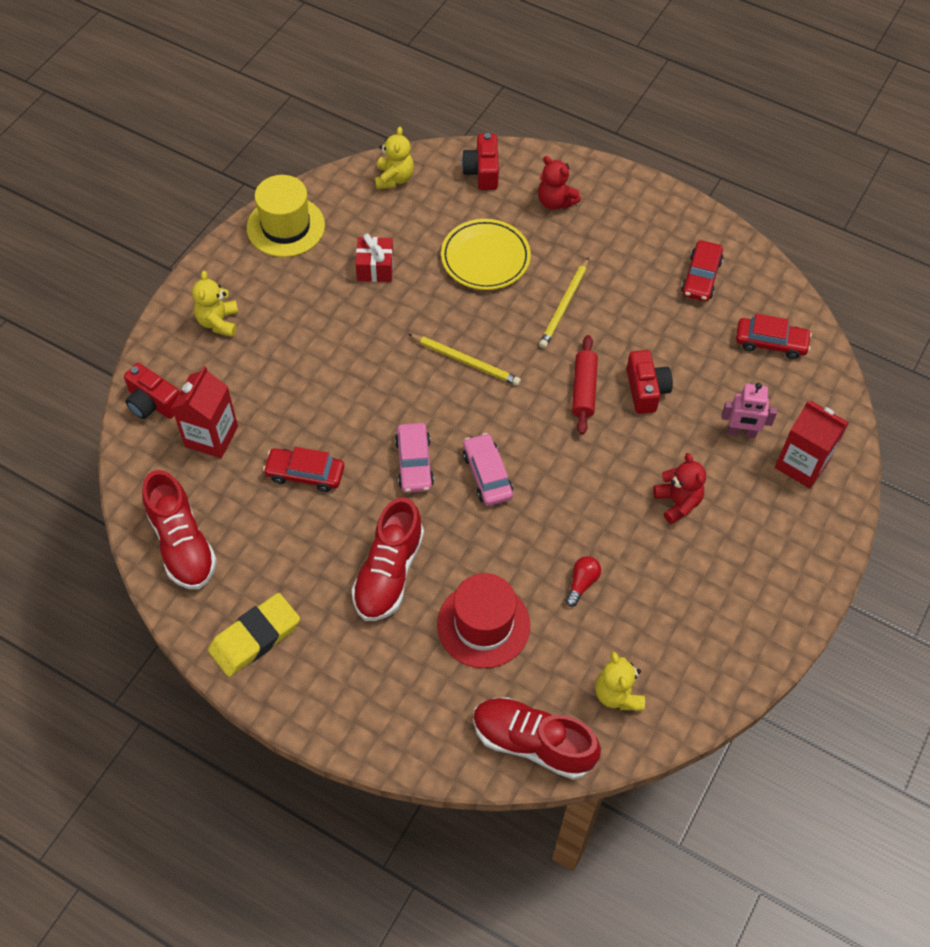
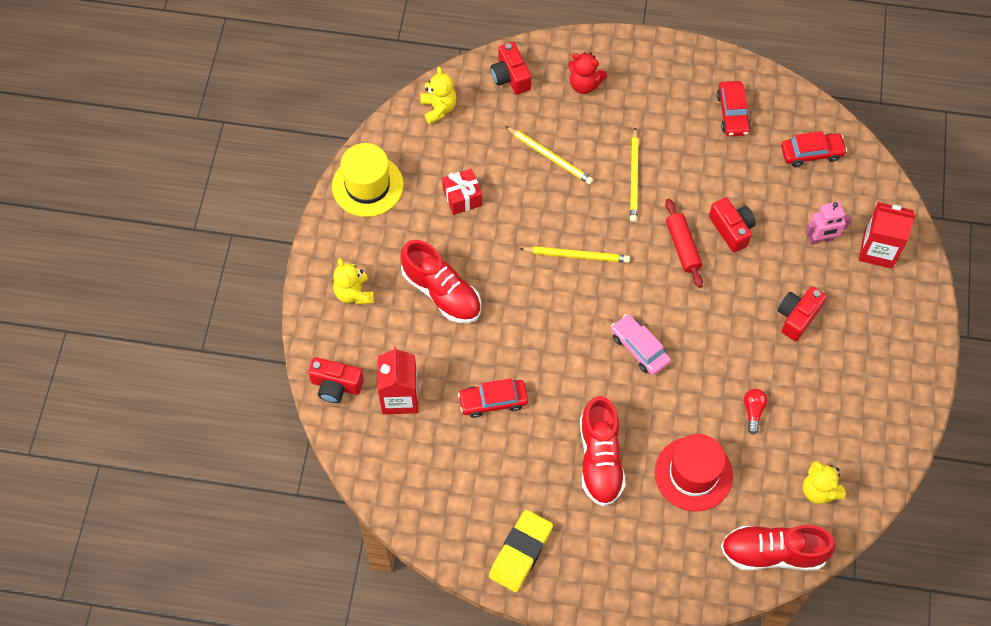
camera: 20 degrees left, 5 degrees up
red shoe [142,470,217,589] -> red shoe moved to [401,240,481,323]
pink car [395,423,434,493] -> none
yellow plate [441,219,531,290] -> yellow pencil [505,126,593,184]
red teddy bear [653,453,706,524] -> red camera [777,286,827,341]

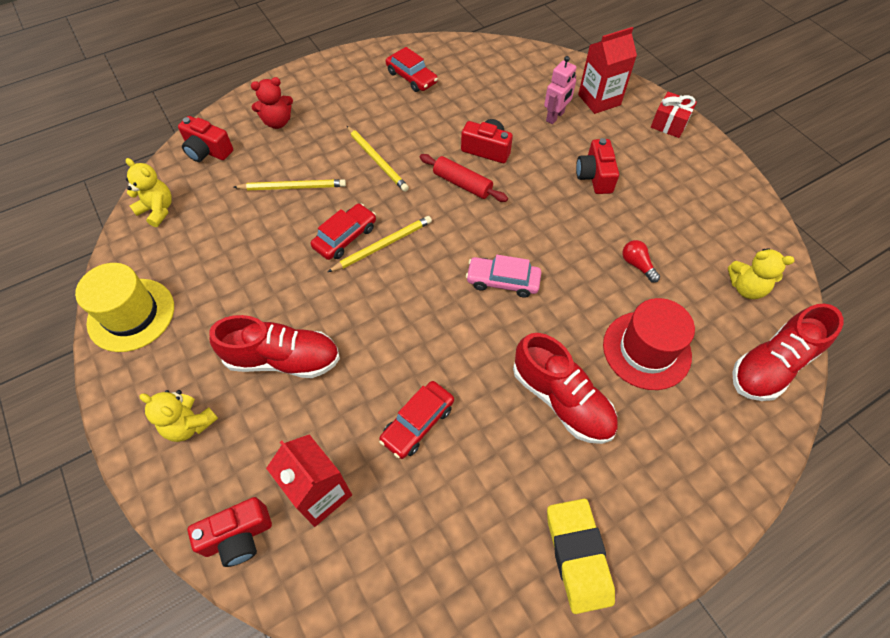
camera: 40 degrees left, 5 degrees down
red gift [442,169,482,215] -> red gift moved to [651,92,697,138]
red car [781,131,847,167] -> red car moved to [311,203,376,260]

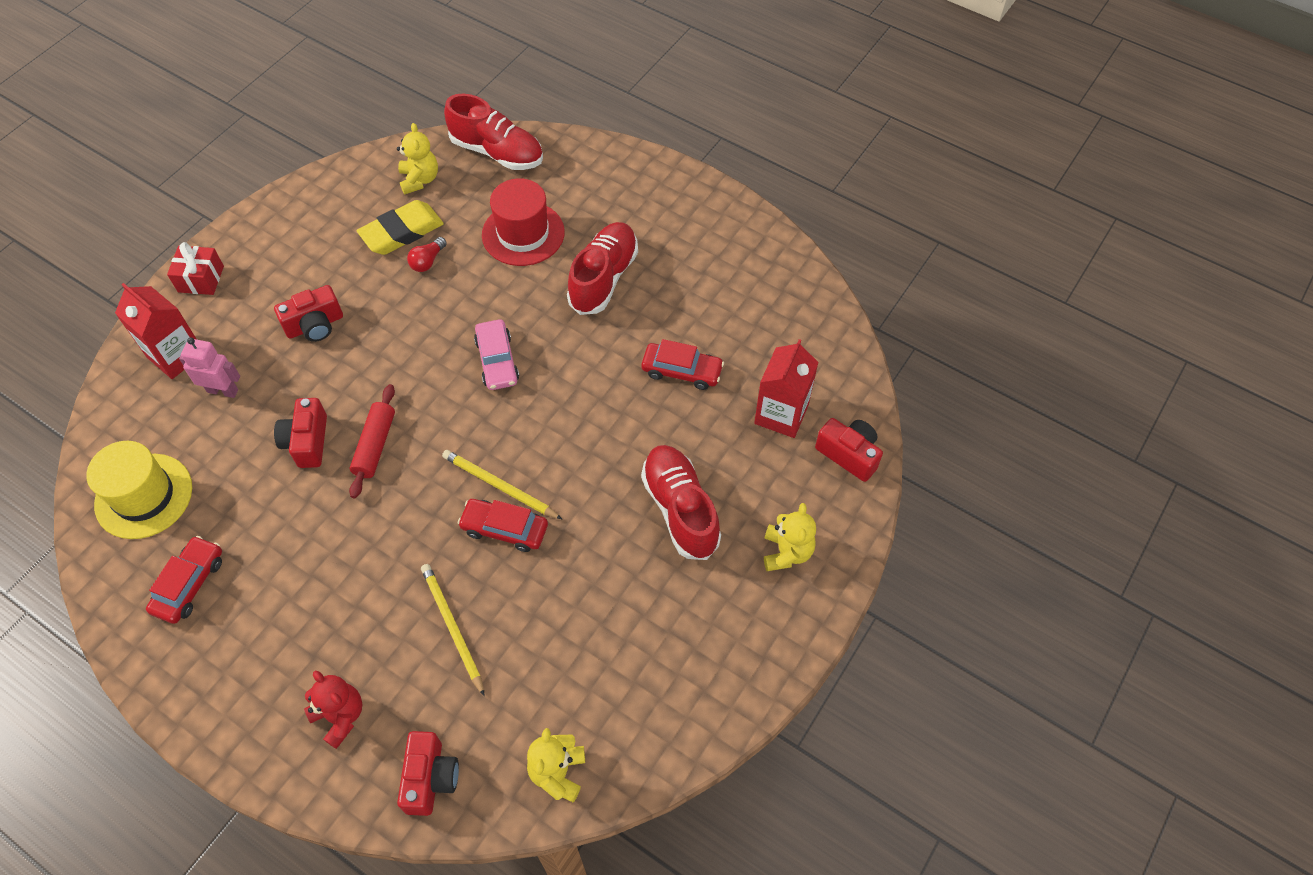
camera: 115 degrees left, 0 degrees up
yellow hat [75,263,174,352] -> yellow hat moved to [86,441,192,539]
yellow pencil [347,126,409,192] -> none
yellow eraser [547,499,615,614] -> yellow eraser moved to [357,200,444,255]

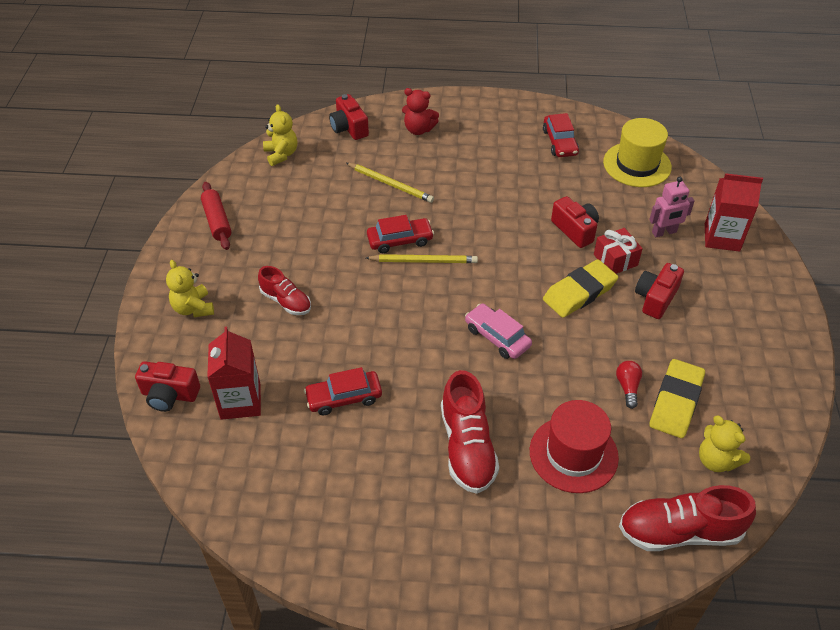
camera: 150 degrees right, 10 degrees down
red gift [167,242,224,295] -> red gift moved to [594,228,643,274]
red rolling pin [349,384,395,498] -> red rolling pin moved to [201,182,231,250]
red shoe [641,445,721,560] -> red shoe [258,266,311,315], size x0.61
none -> yellow eraser [543,259,618,318]

